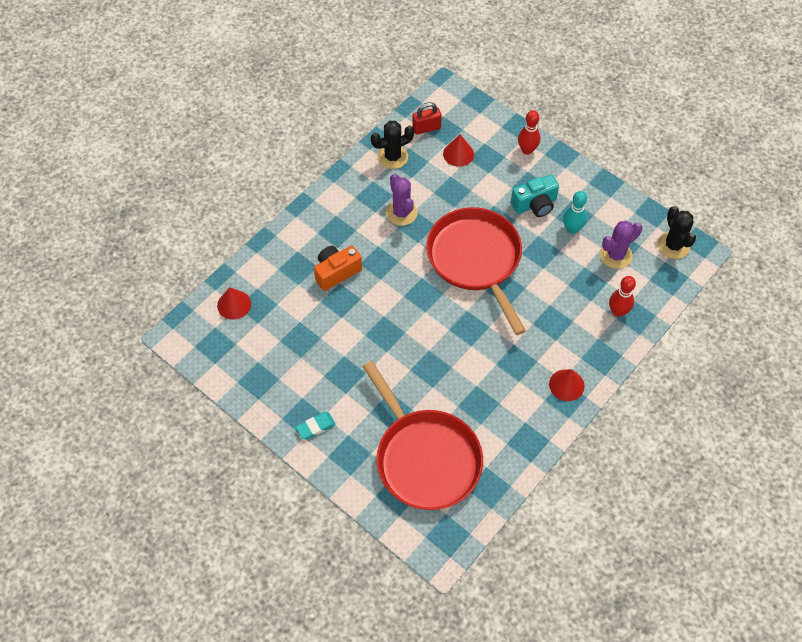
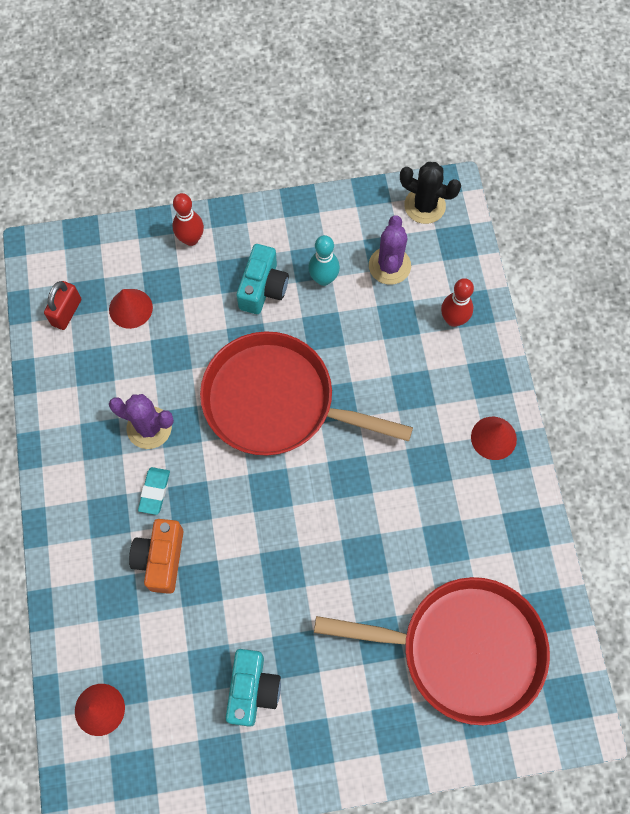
camera: 50 degrees left, 10 degrees up
turquoise eraser [296,412,336,439] -> turquoise eraser moved to [138,467,170,515]
black cactus [371,121,414,169] -> none
none -> turquoise camera [225,649,281,727]

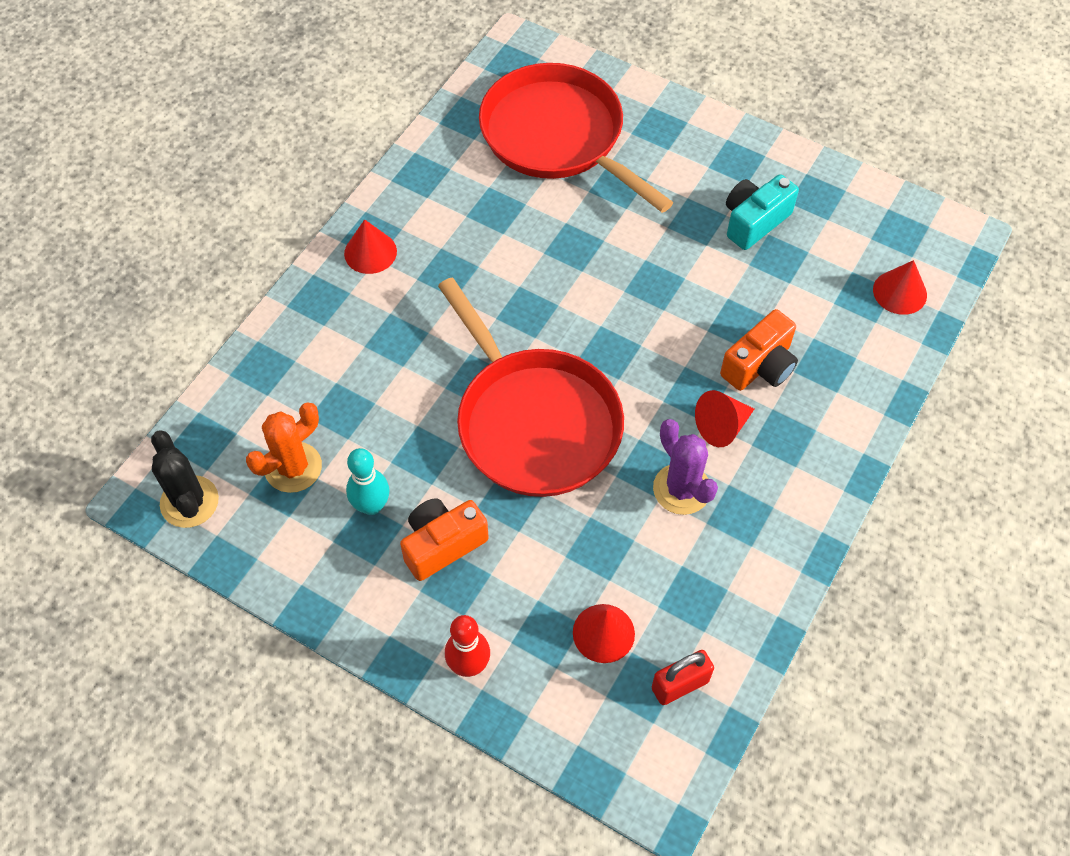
camera: 140 degrees left, 10 degrees down
turquoise eraser [138,467,170,515] -> red cone [695,390,754,447]
turquoise camera [236,244,289,314] -> orange camera [400,498,489,581]
purple cactus [369,215,411,285] -> orange cactus [246,402,322,493]
red bowling pin [441,278,474,327] -> none

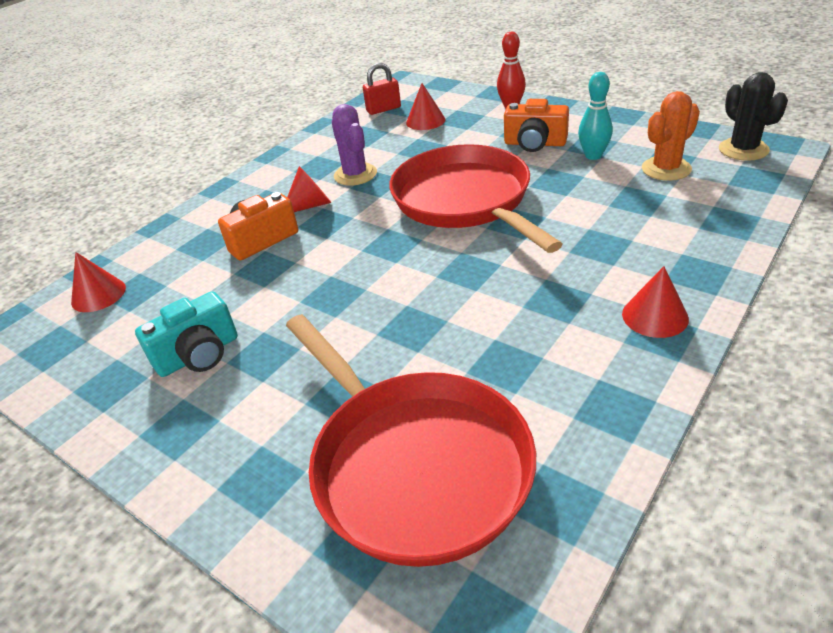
camera: 170 degrees left, 20 degrees down
orange camera [400,498,489,581] -> orange camera turned 45 degrees clockwise [504,99,569,152]

